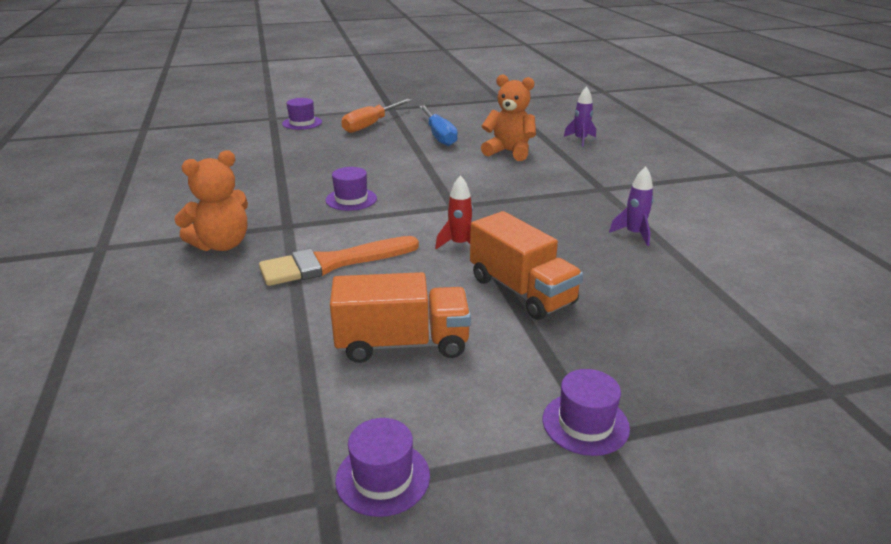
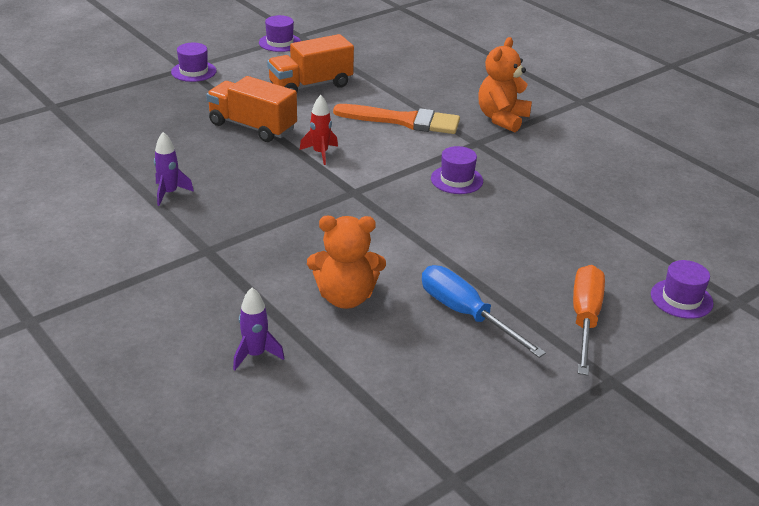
camera: 155 degrees right, 5 degrees up
orange brush [259,236,419,286] -> orange brush turned 60 degrees clockwise [333,104,460,134]

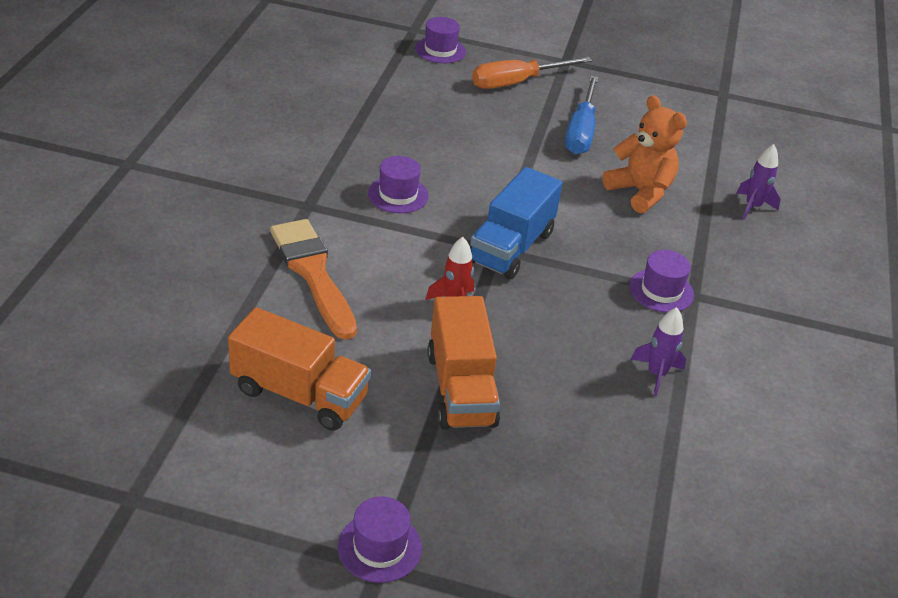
camera: 130 degrees left, 5 degrees up
purple hat [259,15,301,52] -> purple hat moved to [629,250,694,313]
orange teddy bear [478,37,532,132] -> none
none -> blue truck [470,167,563,279]

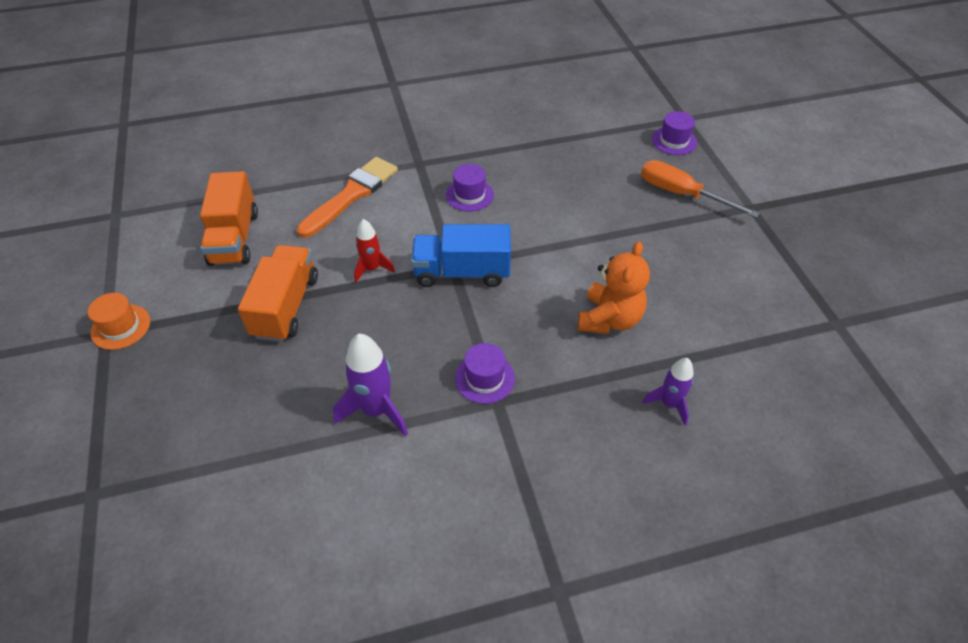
camera: 65 degrees right, 10 degrees up
purple hat [338,496,422,583] -> orange hat [88,293,150,350]
orange truck [427,296,500,429] -> orange truck turned 135 degrees clockwise [238,245,318,342]
blue screwdriver [565,76,598,155] -> none
purple rocket [631,307,686,396] -> purple rocket [333,334,408,437], size x1.58

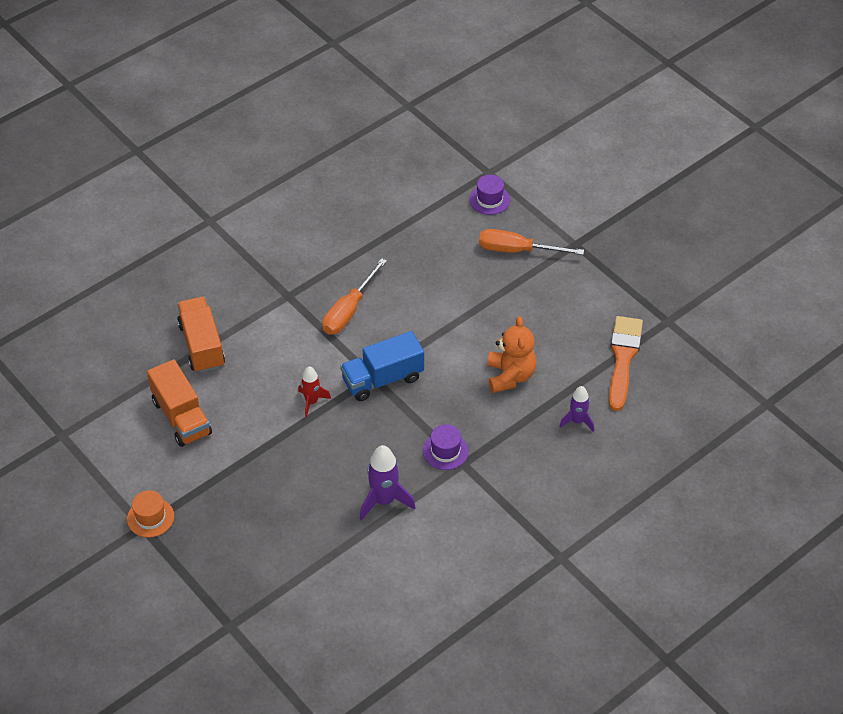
camera: 25 degrees left, 0 degrees up
orange truck [238,245,318,342] -> orange truck moved to [177,297,225,373]
orange brush [297,157,398,238] -> orange brush moved to [609,316,643,411]
purple hat [446,164,494,212] -> orange screwdriver [322,258,387,335]

